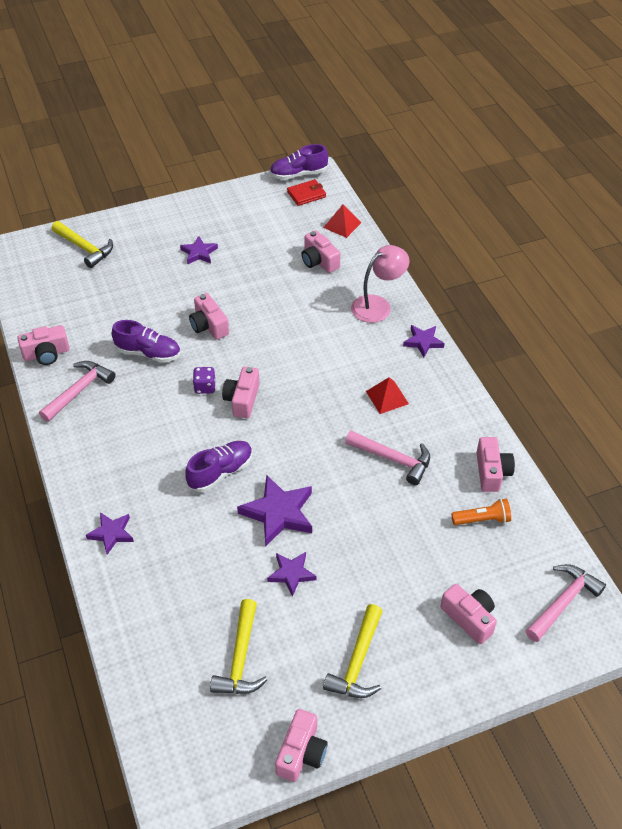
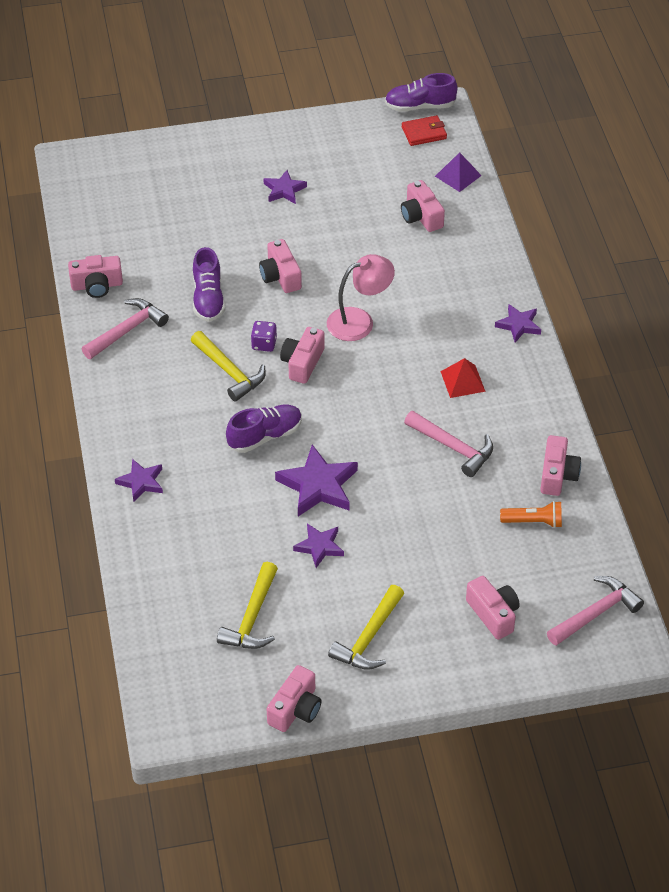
camera: 10 degrees right, 0 degrees up
yellow hammer [52,221,113,268] -> yellow hammer moved to [191,331,266,402]
purple shoe [112,320,181,362] -> purple shoe turned 60 degrees clockwise [193,247,225,322]
red pyramid [323,205,361,238] -> purple pyramid [435,152,482,192]
pink lamp [351,245,410,323] -> pink lamp moved to [327,254,395,341]

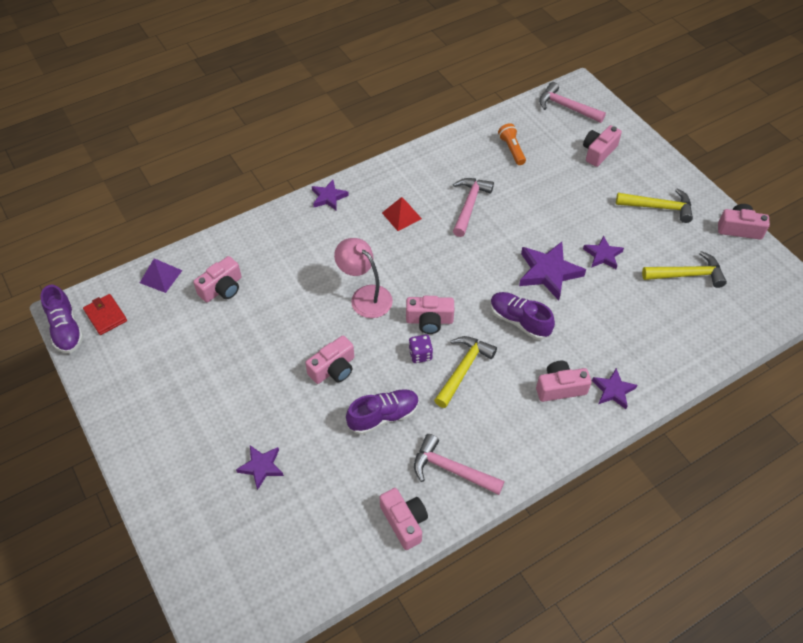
camera: 110 degrees left, 5 degrees up
purple star [264,170,307,204] -> purple star moved to [236,445,284,490]
pink camera [540,435,581,496] -> pink camera moved to [536,361,592,402]

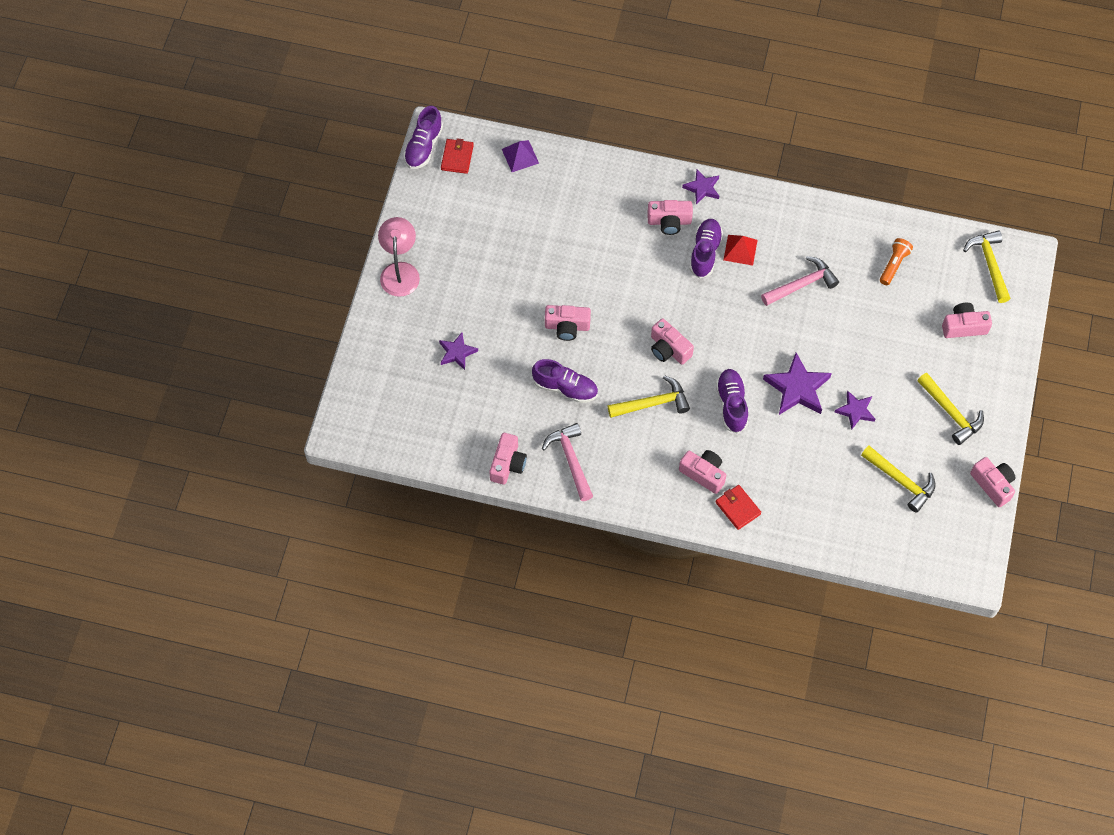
camera: 45 degrees right, 10 degrees up
pink camera [193,256,242,302] -> pink camera moved to [647,200,693,235]
pink lamp [334,238,393,318] -> pink lamp moved to [378,217,420,297]
purple dice [409,335,433,363] -> none
pink hammer [539,82,606,123] -> yellow hammer [963,230,1010,303]
purple star [592,368,637,409] -> red wallet [716,485,761,530]
none -> purple shoe [690,219,723,278]

